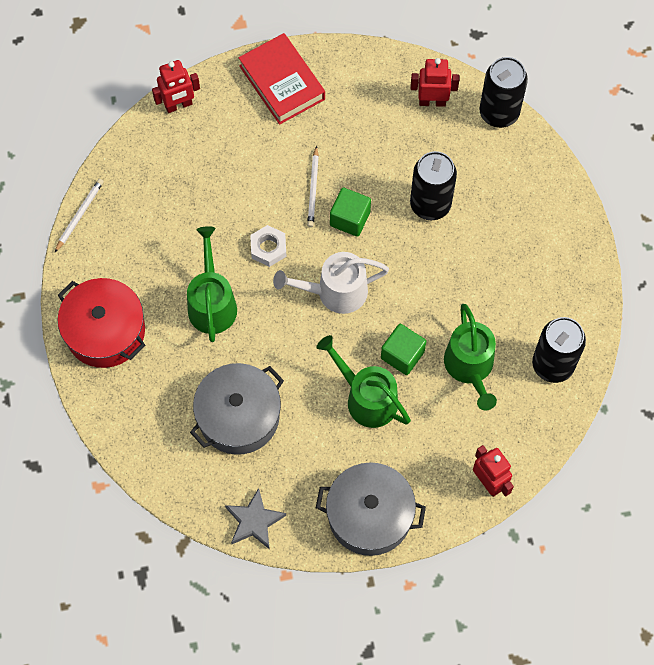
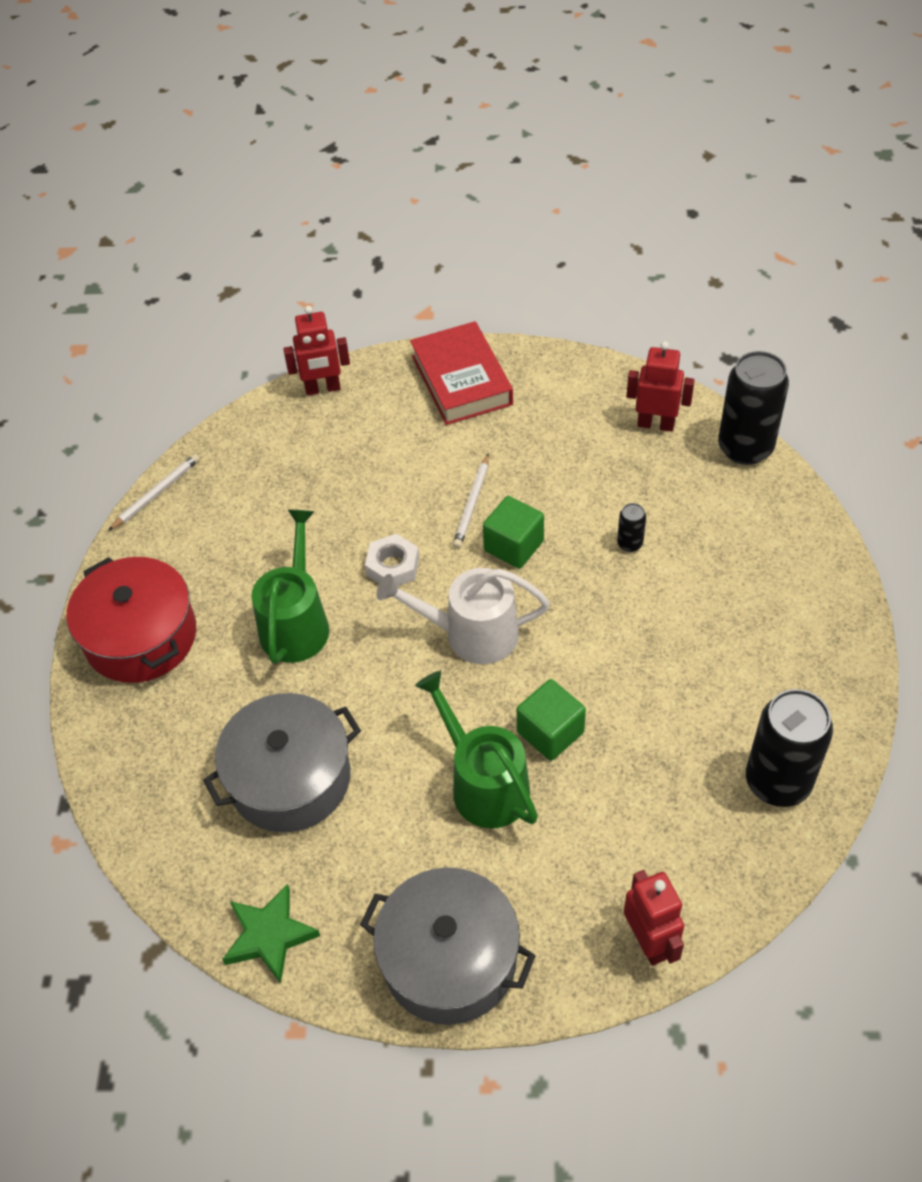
camera: 15 degrees right, 15 degrees down
grey star [225,488,286,549] -> green star [222,884,320,984]
black can [410,151,457,220] -> black can [617,503,646,552], size x0.44
green watering can [444,304,497,410] -> none

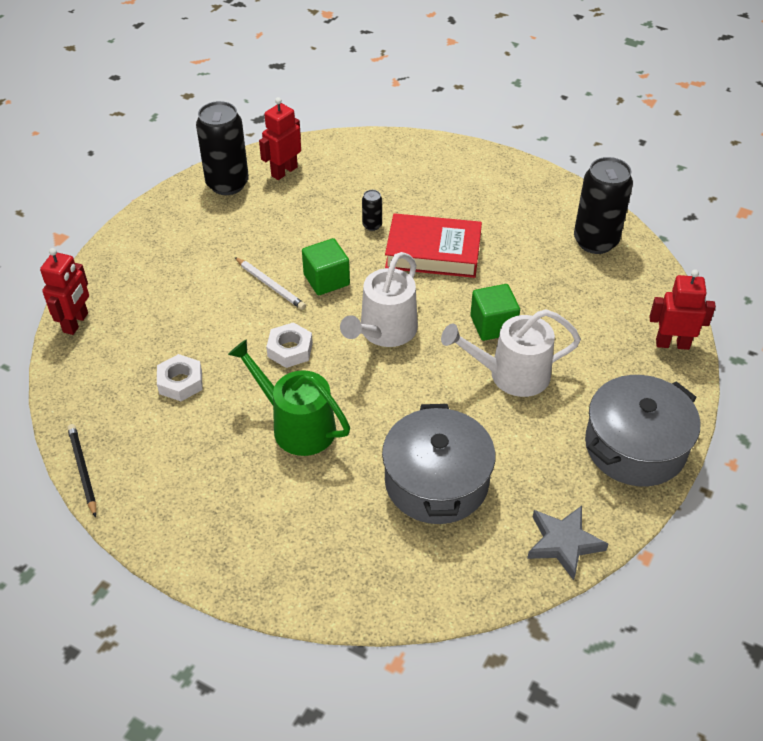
camera: 65 degrees left, 5 degrees down
red pot [66,557,196,683] -> none
white pencil [108,454,200,531] -> black pencil [67,424,96,518]
green star [222,884,320,984] -> grey star [527,506,608,580]
red book [410,321,513,425] -> red book moved to [385,213,482,278]
green watering can [415,671,538,828] -> white watering can [441,309,581,397]
black can [718,351,789,465] -> black can moved to [196,101,249,195]
none -> white nut [157,354,203,401]

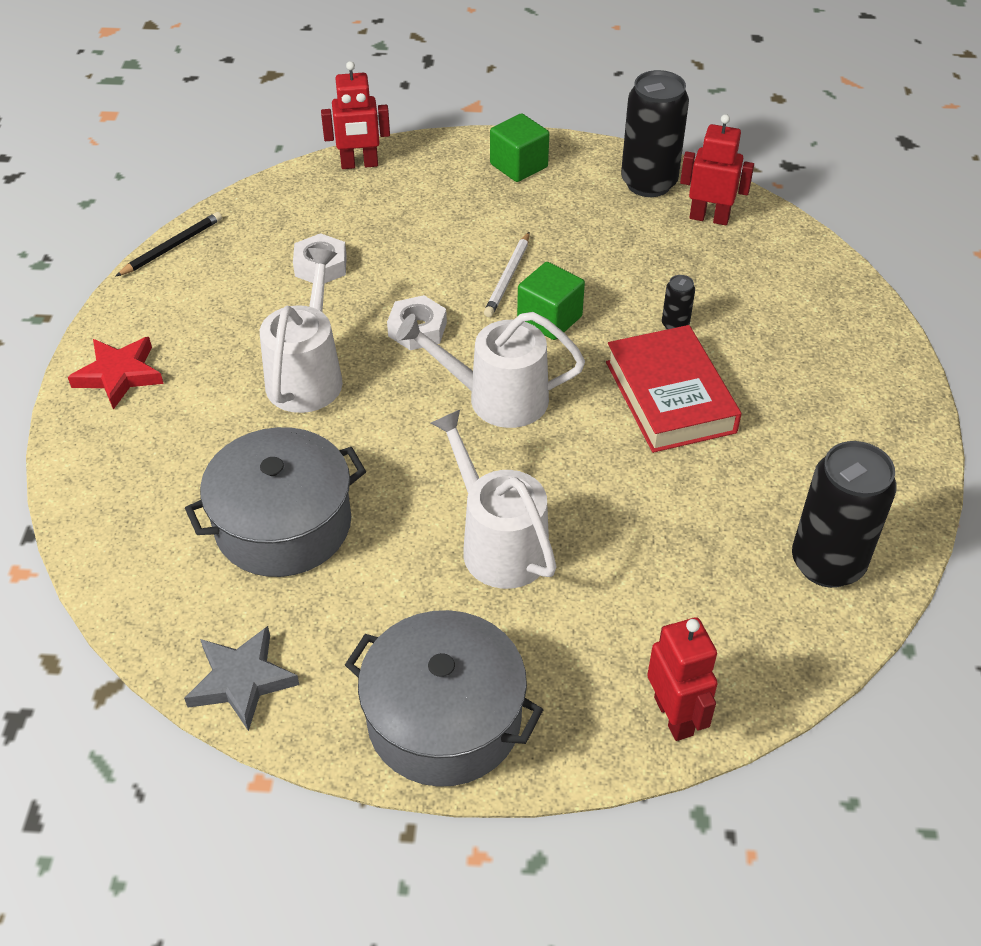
camera: 65 degrees right, 0 degrees up
green watering can [228,339,350,456] -> white watering can [260,248,343,413]
green cube [470,284,520,341] -> green cube moved to [490,113,549,182]
none -> red star [68,337,164,410]

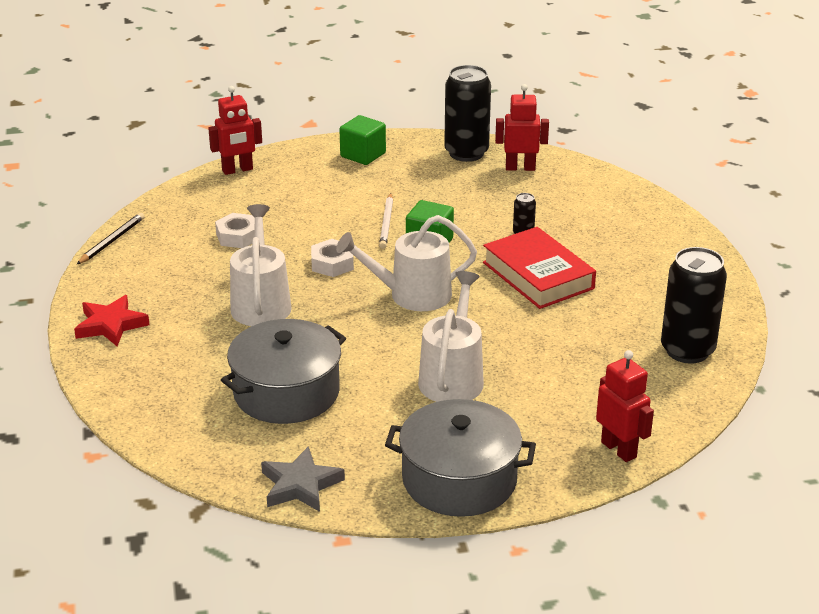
camera: 15 degrees left, 15 degrees down
white watering can [431,410,557,589] -> white watering can turned 60 degrees clockwise [418,271,484,402]

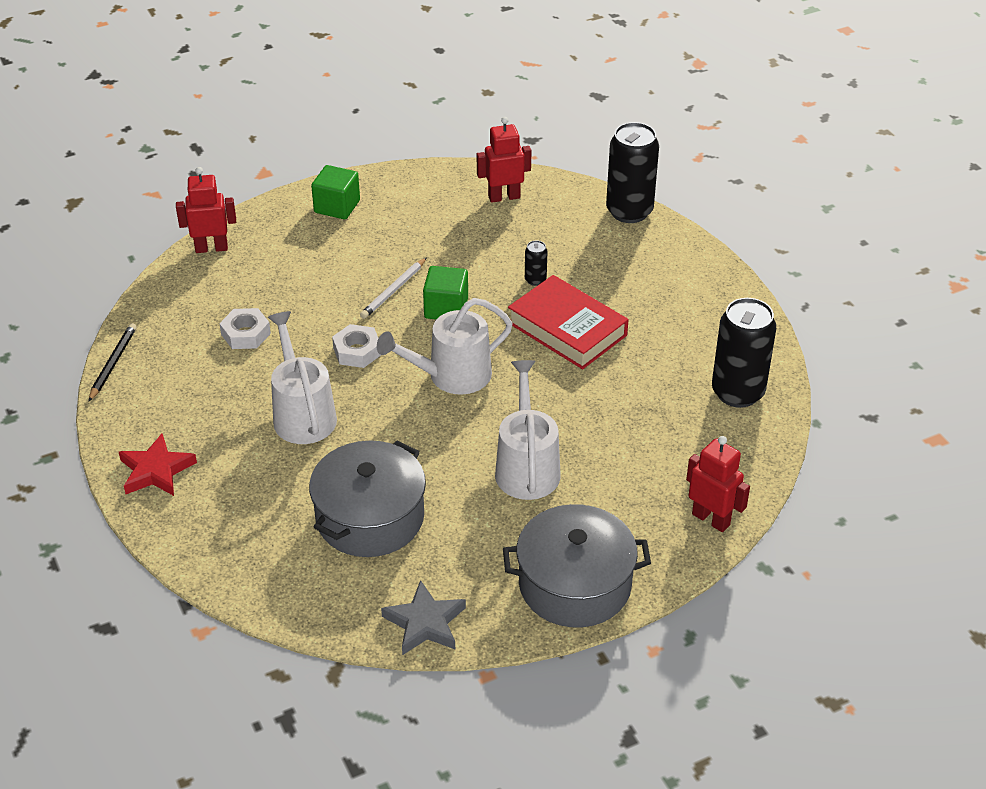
camera: 15 degrees left, 10 degrees up
red robot [208,86,262,175] -> red robot turned 150 degrees counterclockwise [176,167,236,253]
white pencil [379,193,393,249] -> white pencil turned 45 degrees clockwise [360,257,427,319]
black can [444,65,491,162] -> black can moved to [606,122,659,223]

